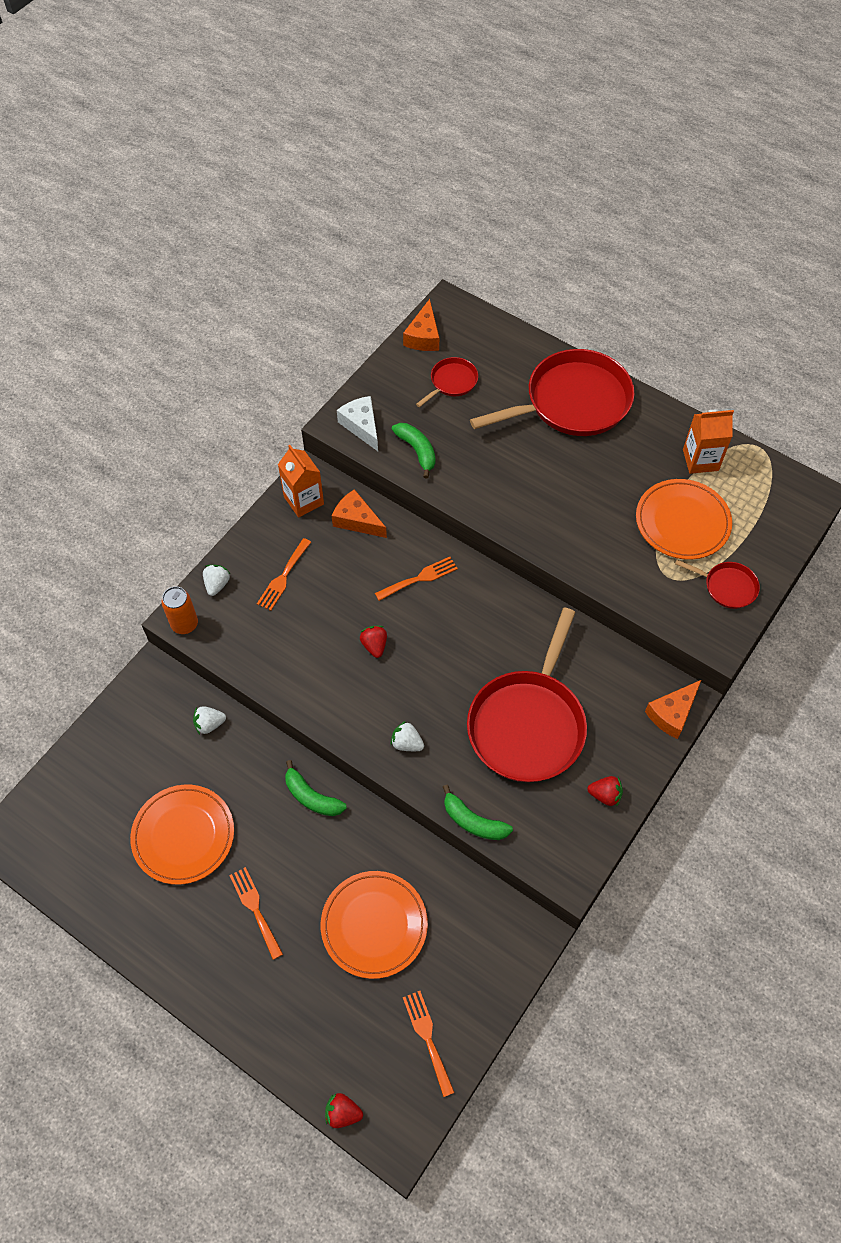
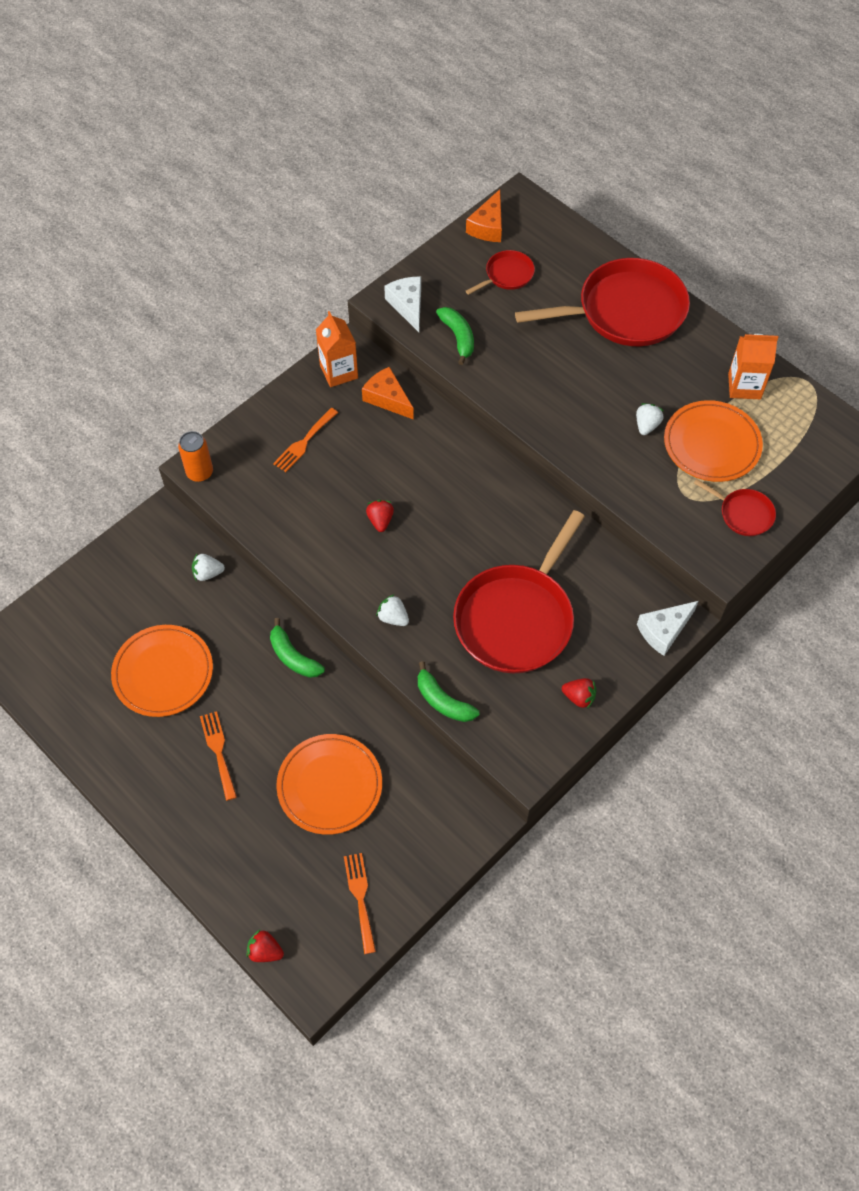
camera: 10 degrees right, 0 degrees up
white strawberry [203,565,230,596] -> white strawberry moved to [636,403,663,435]
orange fork [375,557,458,601] -> none
orange cheese [645,680,701,739] -> white cheese [637,601,698,656]

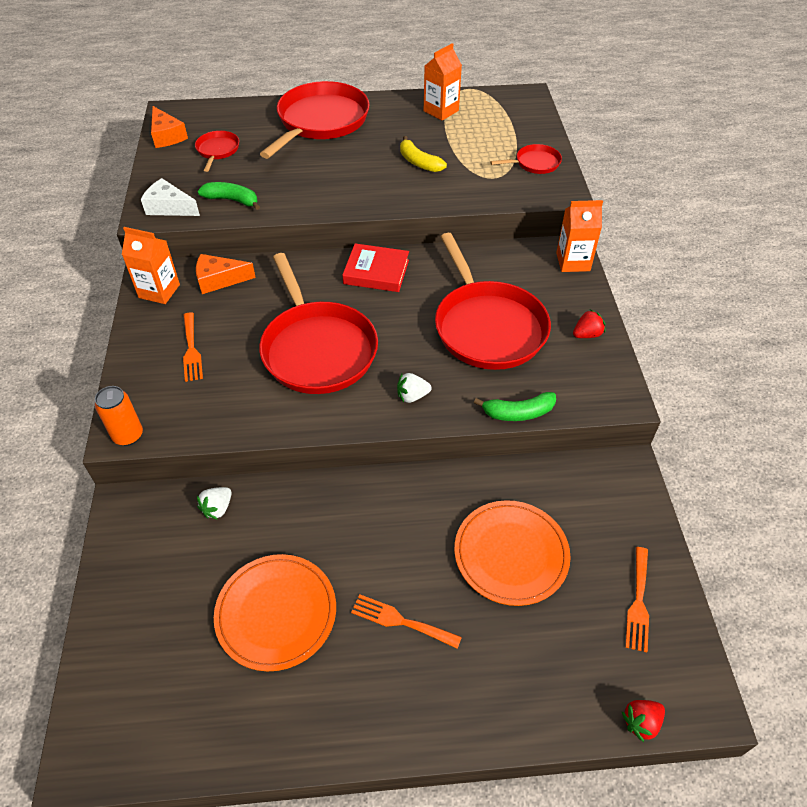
camera: 50 degrees left, 10 degrees down
green banana [270,618,325,678] -> none
orange fork [344,853,376,954] -> orange fork turned 105 degrees counterclockwise [625,547,649,652]
red strawberry [366,500,394,532] -> red pan [259,253,378,394]
white strawberry [636,403,663,435] -> yellow banana [400,136,447,172]
white cheese [637,601,698,656] -> orange carton [556,200,603,272]
orange plate [664,400,763,482] -> none
none -> red book [342,243,409,292]

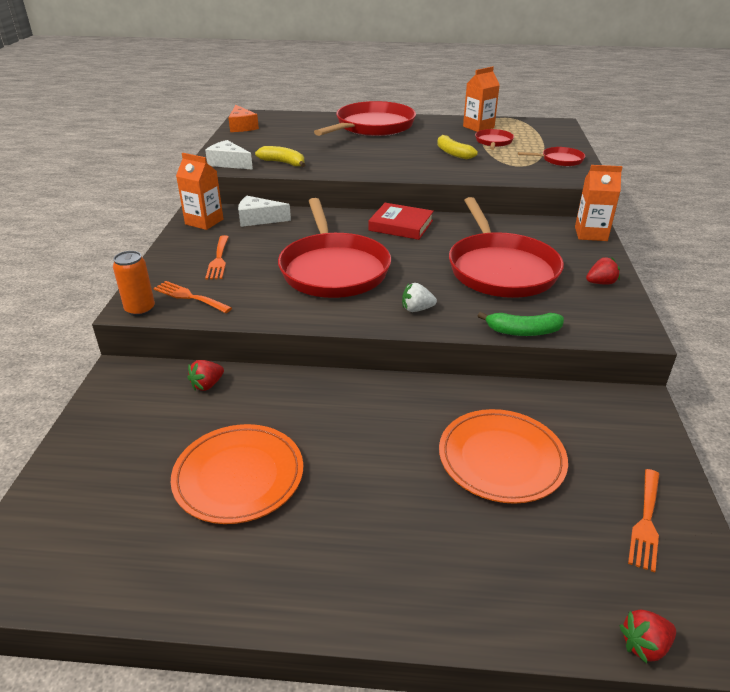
camera: 10 degrees right, 15 degrees down
red pan [195,131,239,172] -> red pan moved to [475,129,514,150]
orange cheese [196,254,256,294] -> white cheese [238,196,291,227]
white strawberry [197,487,232,520] -> red strawberry [188,360,224,391]
green banana [198,182,260,210] -> yellow banana [255,146,305,167]
orange fork [351,594,462,649] -> orange fork moved to [153,281,232,313]

